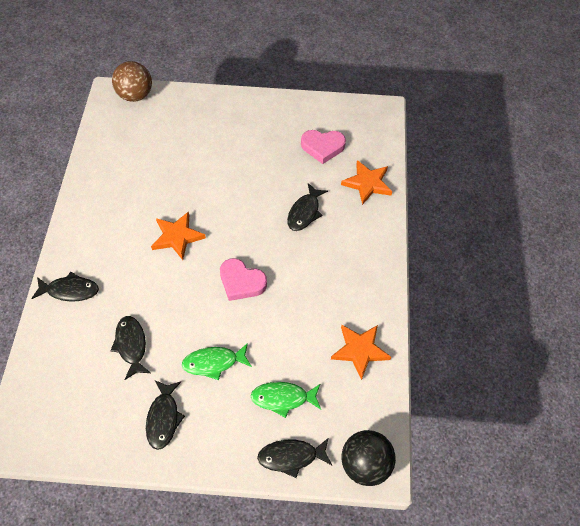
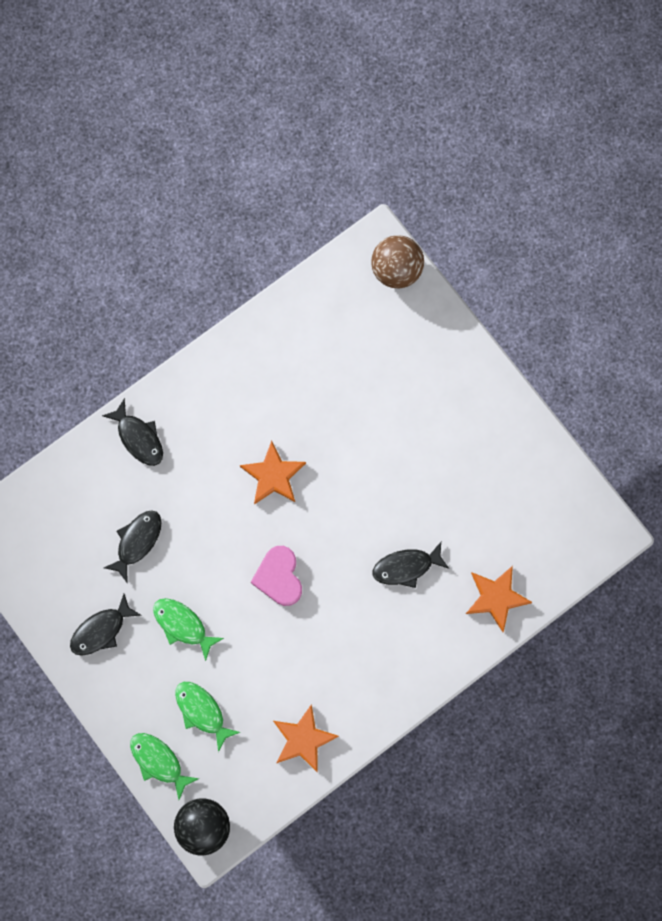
camera: 50 degrees right, 20 degrees up
black fish [257,438,332,478] -> green fish [130,733,199,800]
pink heart [301,130,346,164] -> none

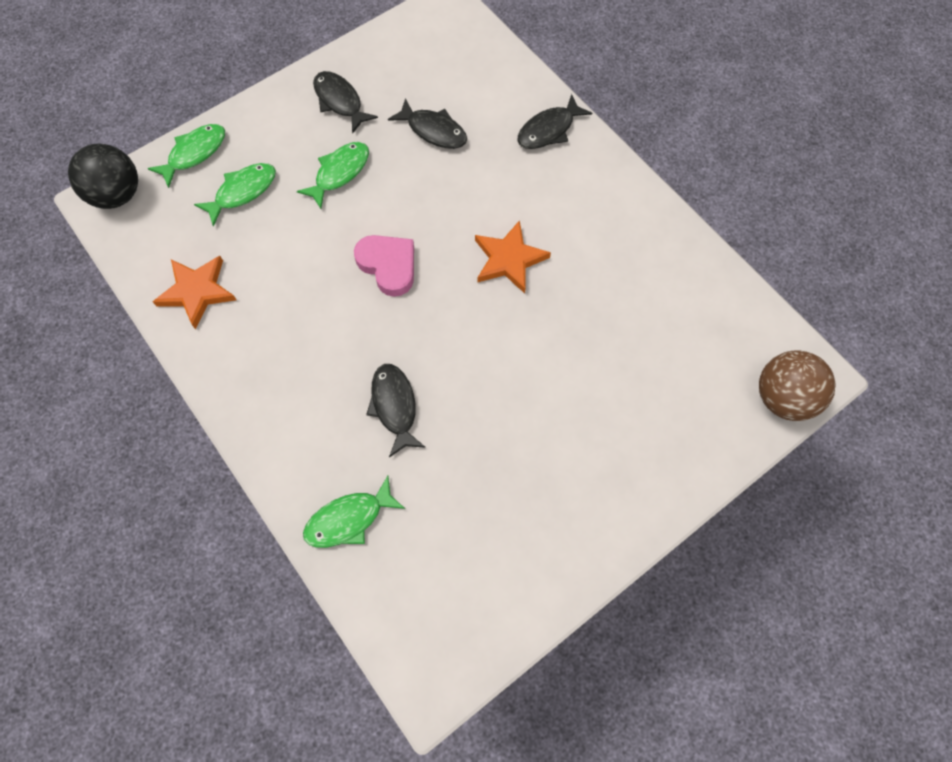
camera: 90 degrees right, 10 degrees down
pink heart [251,546,302,606] -> pink heart turned 60 degrees clockwise [354,235,414,297]
orange star [466,566,532,632] -> green fish [303,476,405,548]

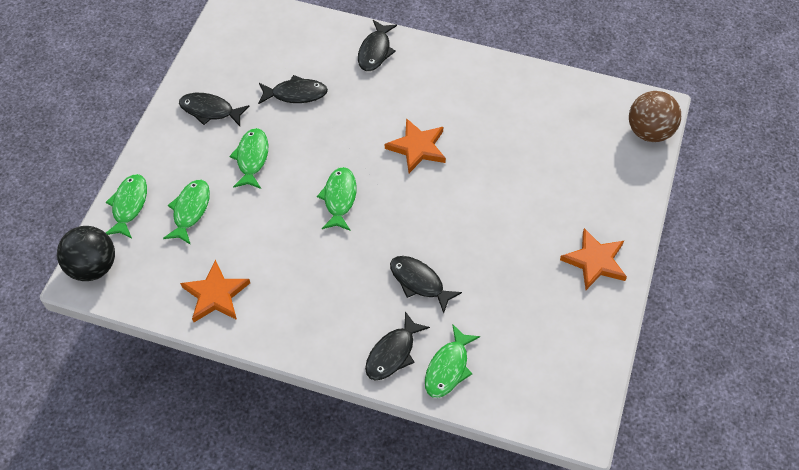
camera: 35 degrees left, 10 degrees down
pink heart [354,235,414,297] -> green fish [317,167,356,231]
none -> black fish [365,311,430,380]
none -> orange star [560,228,627,290]

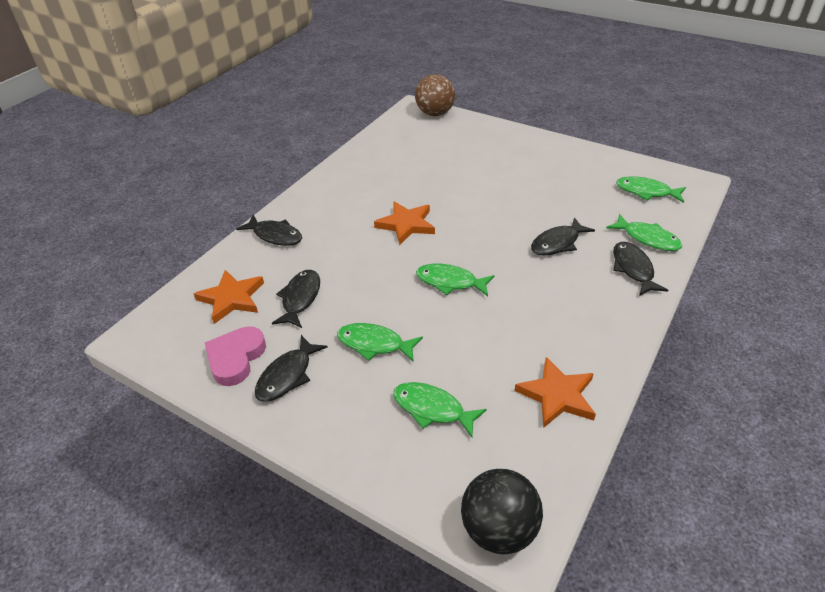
camera: 75 degrees left, 15 degrees down
green fish [106,174,147,239] -> green fish moved to [616,176,686,203]
black fish [365,311,430,380] -> black fish turned 150 degrees counterclockwise [613,242,668,296]
orange star [560,228,627,290] -> orange star moved to [194,270,264,324]
none -> pink heart [205,326,266,386]

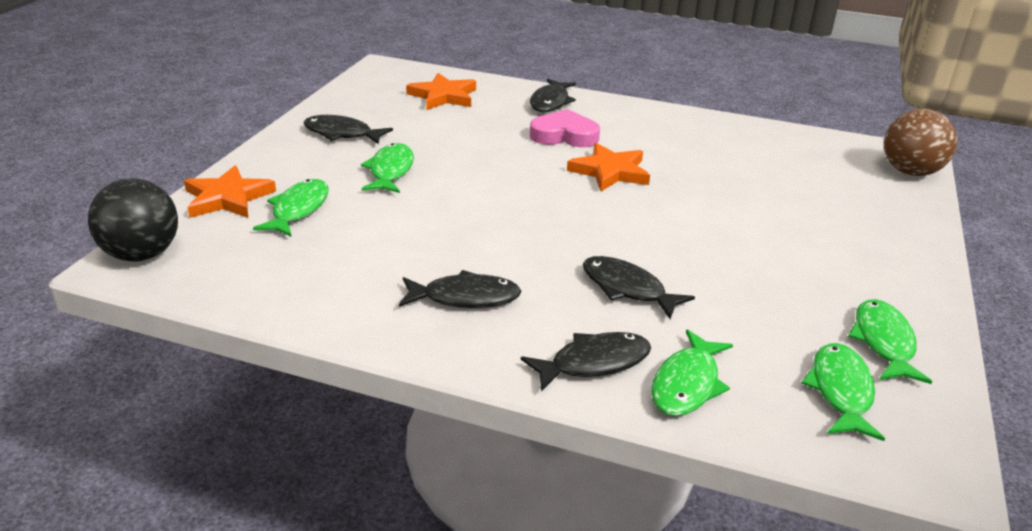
camera: 75 degrees right, 10 degrees down
pink heart [205,326,266,386] -> pink heart moved to [530,109,600,147]
black fish [272,270,320,328] -> black fish moved to [399,270,521,308]
green fish [416,264,494,296] -> green fish moved to [848,299,932,384]
orange star [514,357,596,428] -> orange star moved to [184,165,276,218]

